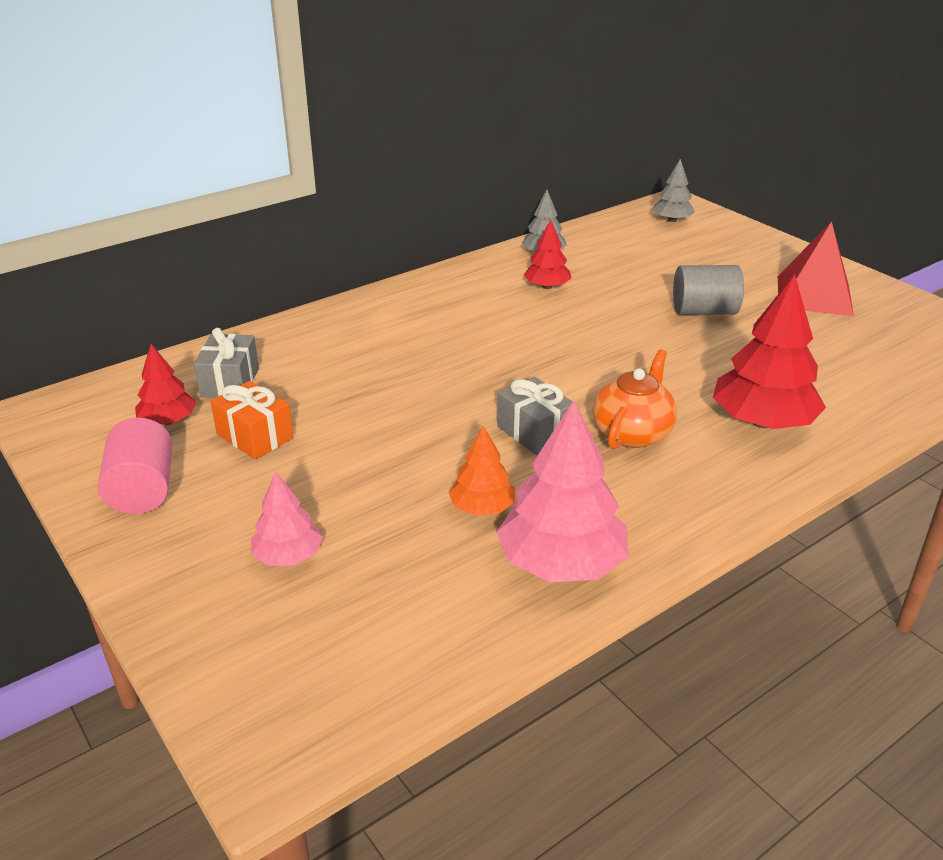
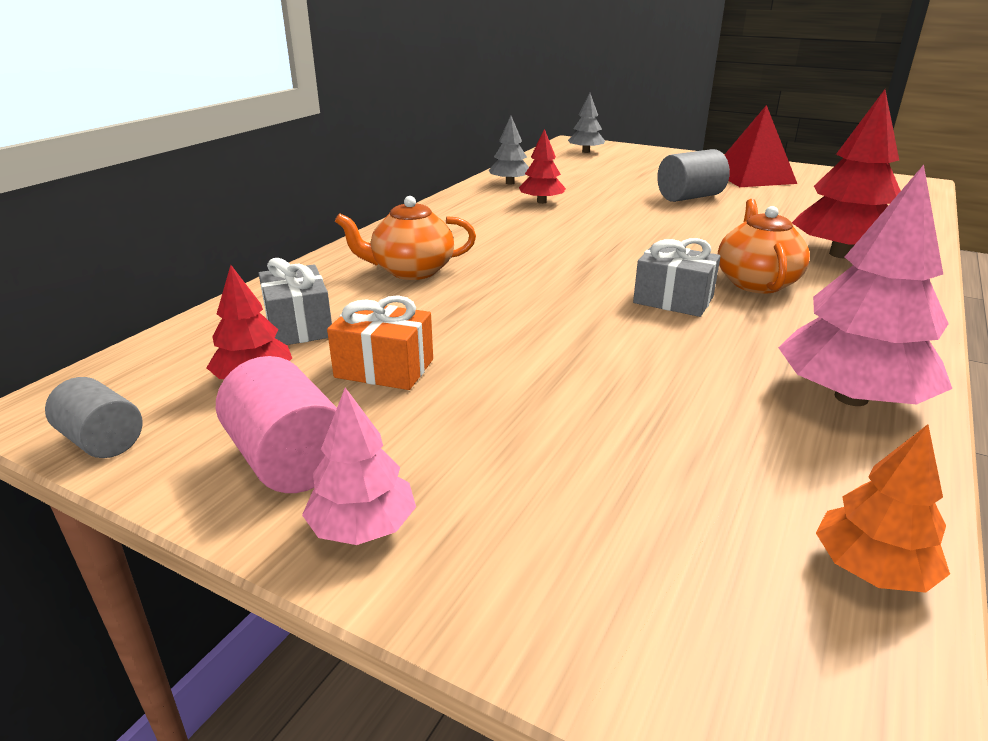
camera: 25 degrees left, 5 degrees down
pink tree [251,472,323,566] -> pink tree moved to [302,388,416,545]
orange tree [449,426,515,516] -> orange tree moved to [816,424,950,593]
none -> grey cylinder [45,377,143,458]
none -> orange teapot [335,196,476,280]

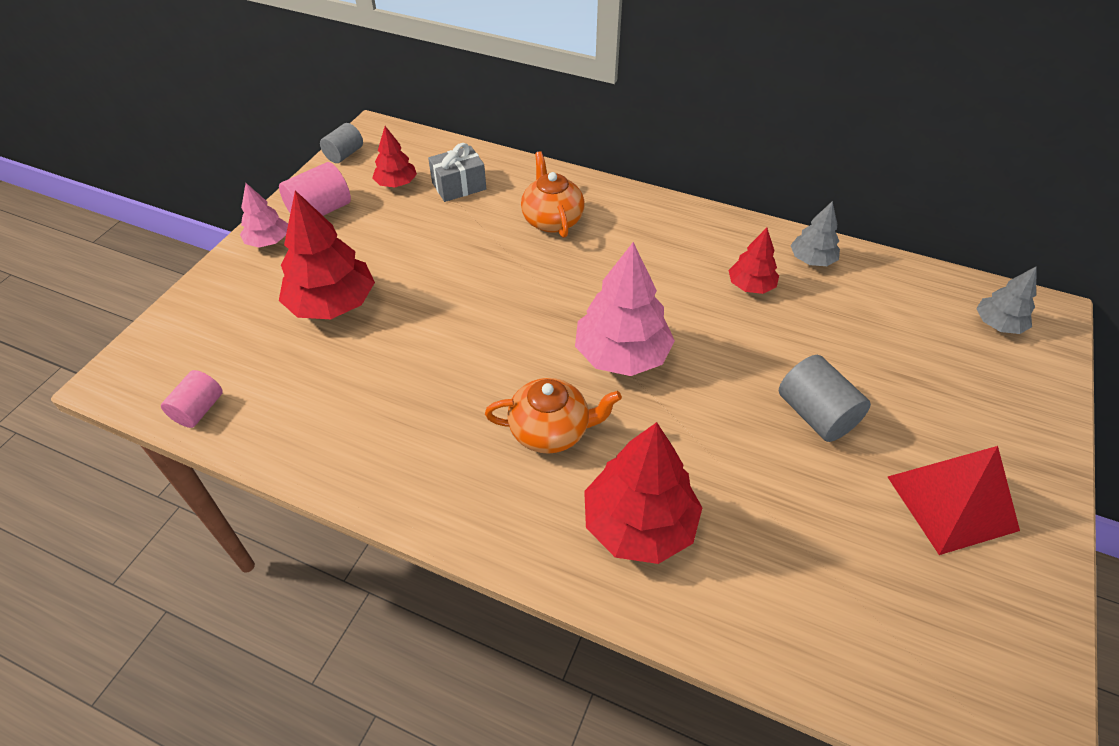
camera: 85 degrees right, 20 degrees up
orange gift [327,295,433,390] -> none
grey gift [633,238,721,317] -> none
pink tree [778,165,952,406] -> pink tree moved to [575,242,675,376]
orange tree [816,424,950,593] -> pink cylinder [161,370,223,428]
none -> red tree [279,190,375,319]

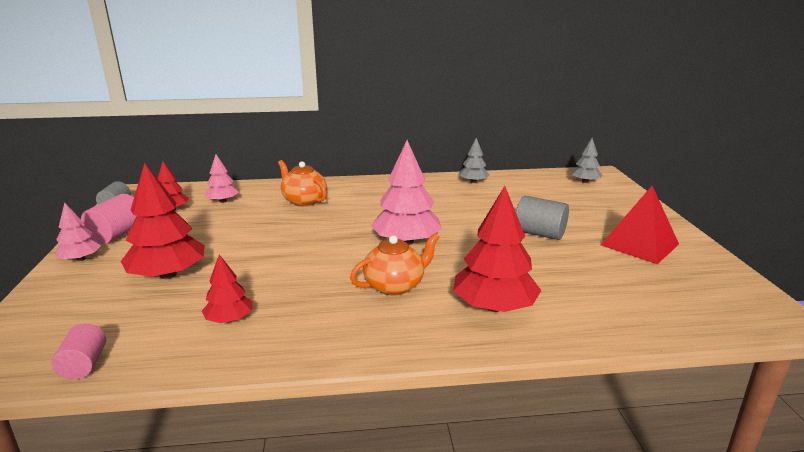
camera: 30 degrees left, 25 degrees down
grey gift [428,143,486,202] -> pink tree [204,154,239,203]
red tree [728,228,779,294] -> red tree moved to [202,254,253,323]

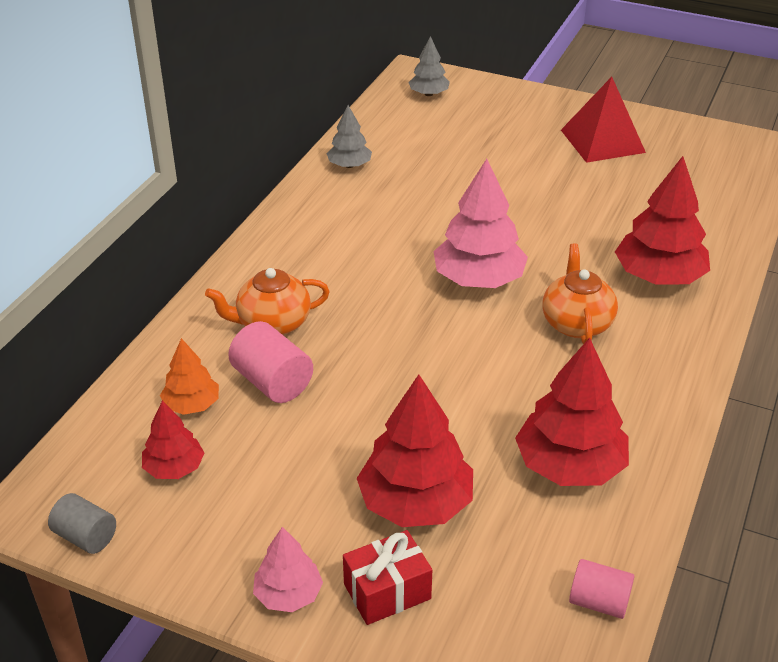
camera: 60 degrees left, 15 degrees up
pink cylinder [81,194,137,244] -> pink cylinder moved to [228,321,313,403]
red tree [202,254,253,323] -> red tree [515,337,629,486], size x1.81
pink tree [204,154,239,203] -> orange tree [160,338,219,415]
grey cylinder [516,196,569,240] -> none
none -> red gift [343,530,432,625]

